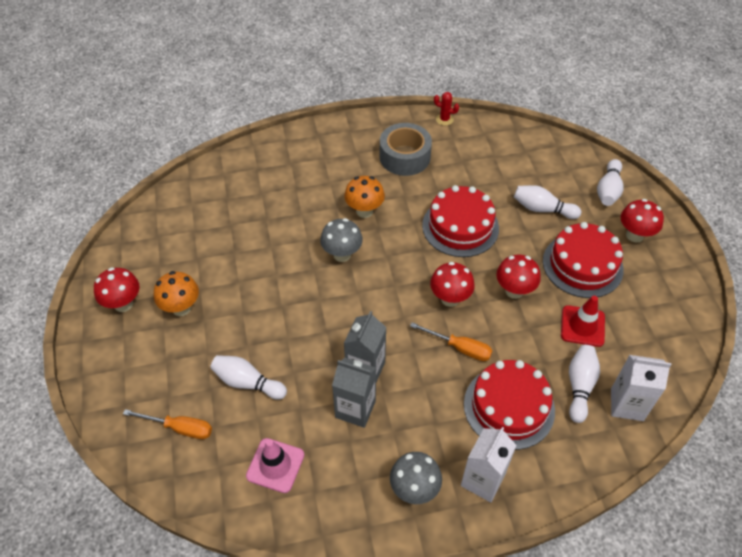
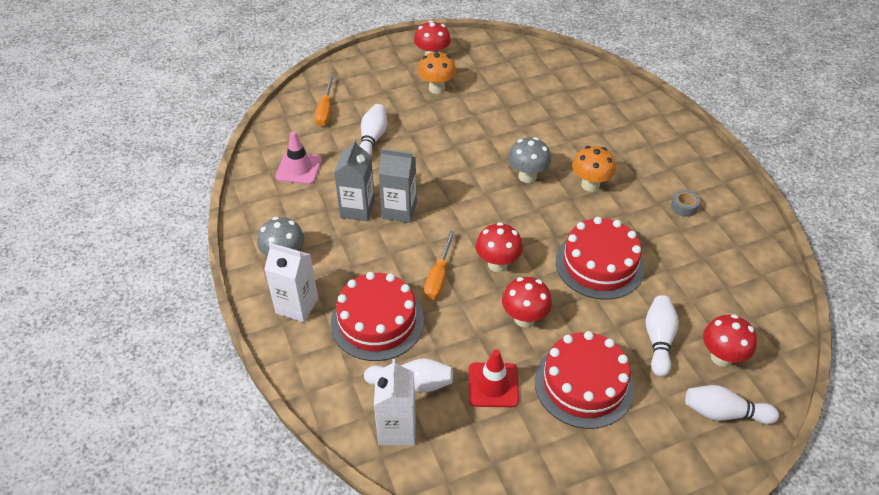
camera: 80 degrees right, 5 degrees down
grey tape [379,123,432,176] -> grey tape [671,190,700,217], size x0.44
red cactus [434,92,459,126] -> none
red mushroom [621,199,664,243] -> red mushroom moved to [703,314,757,367]

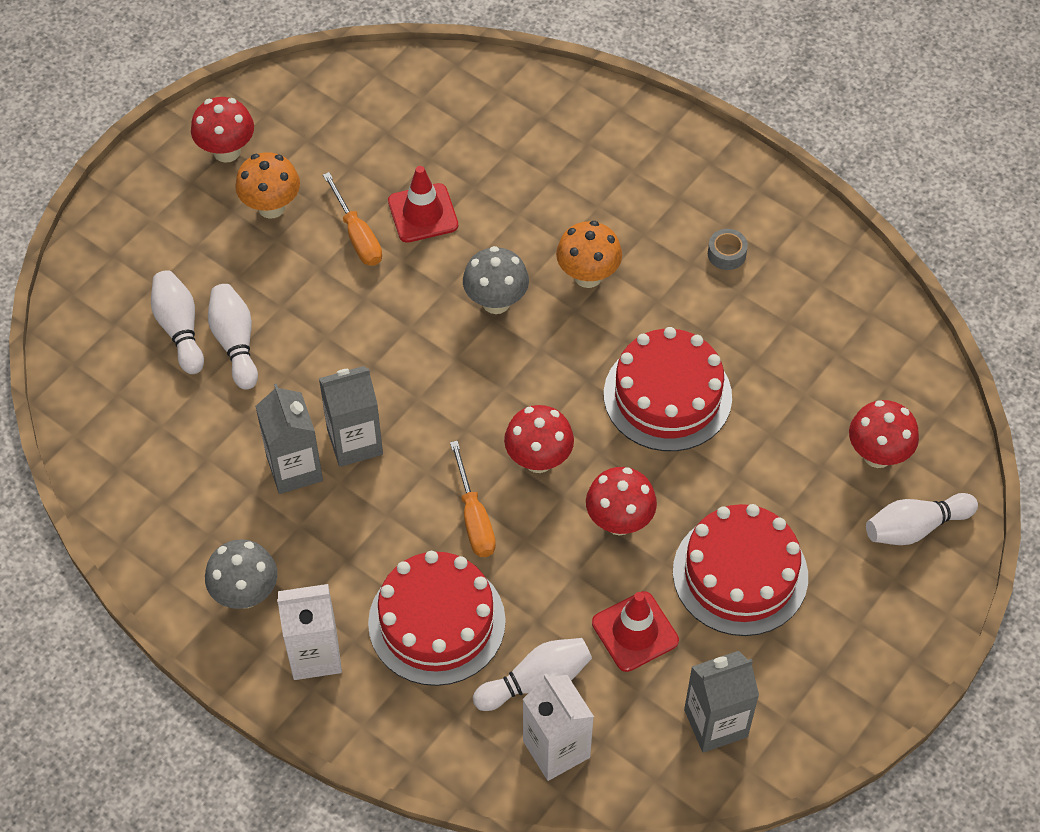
camera: 30 degrees left, 10 degrees up
pink traffic cone [276,131,322,184] -> none
orange screwdriver [315,76,334,126] -> orange screwdriver moved to [323,172,382,266]
white bowling pin [645,295,679,377] -> white bowling pin moved to [151,270,204,374]
none -> red traffic cone [388,166,458,243]
none -> grey carton [684,651,759,753]

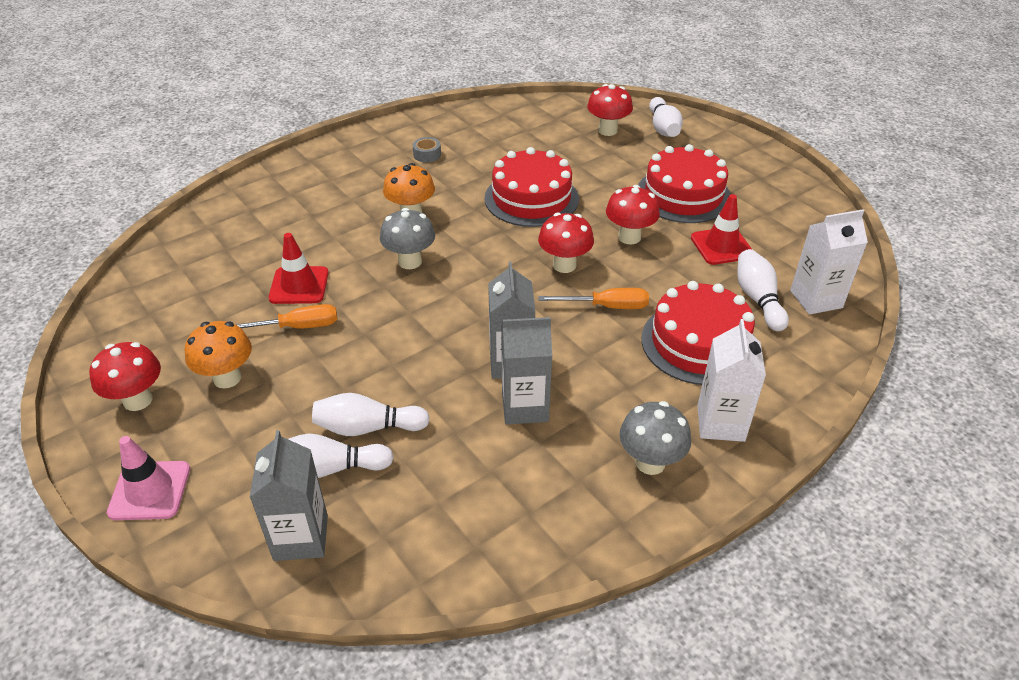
camera: 75 degrees left, 15 degrees down
grey carton [684,651,759,753] -> grey carton moved to [250,430,328,561]
none -> pink traffic cone [107,436,190,520]

